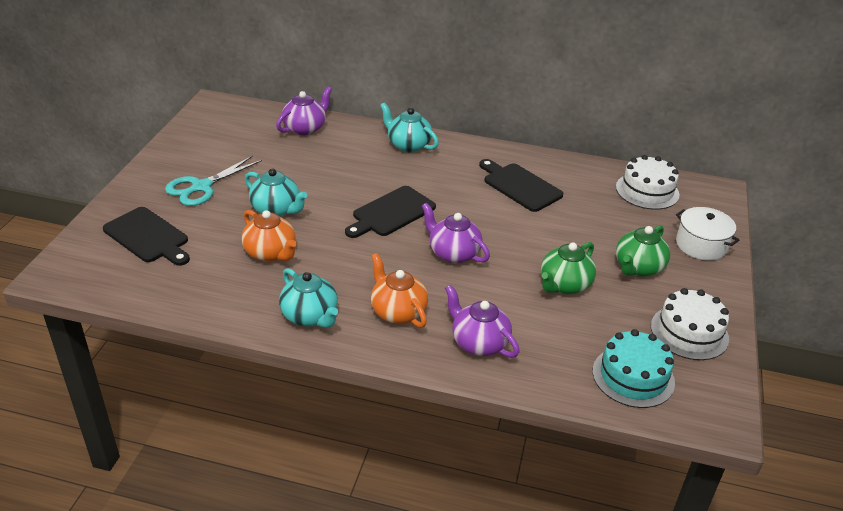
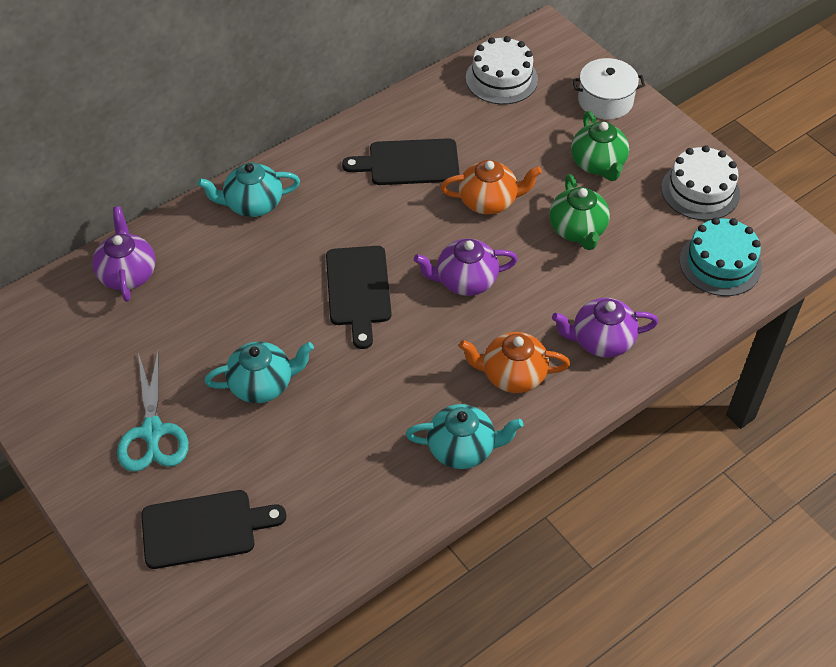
camera: 50 degrees left, 15 degrees up
orange teapot [242,210,297,262] -> orange teapot moved to [440,160,542,215]

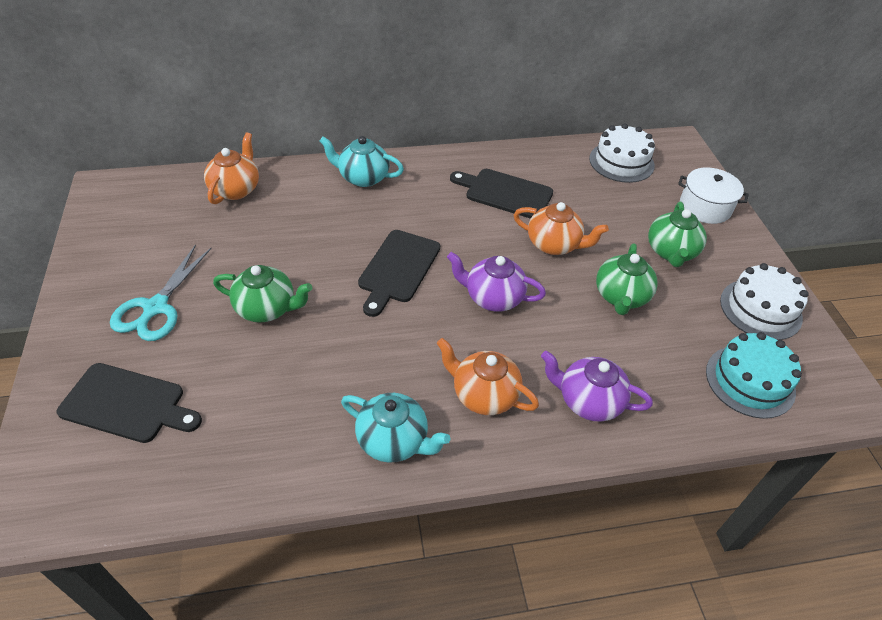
camera: 25 degrees right, 5 degrees down
purple teapot [92,206,155,302] -> orange teapot [204,132,259,204]
turquoise teapot [204,341,314,403] -> green teapot [213,265,312,323]

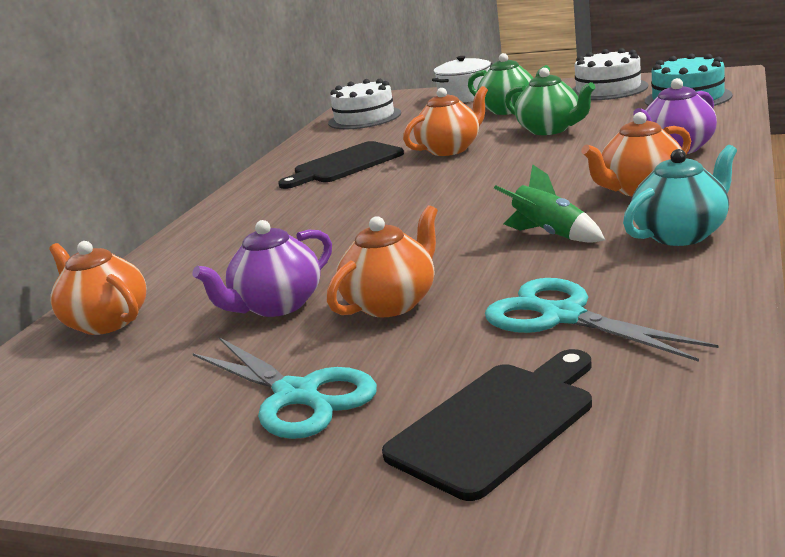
camera: 55 degrees left, 25 degrees down
green teapot [213,265,312,323] -> orange teapot [327,205,438,317]
turquoise teapot [319,136,404,187] -> none
black cutting board [358,230,440,317] -> none
purple teapot [447,252,546,312] -> purple teapot moved to [192,220,332,317]
none -> turquoise scissors [485,278,719,362]
none -> green rocket [494,164,605,243]

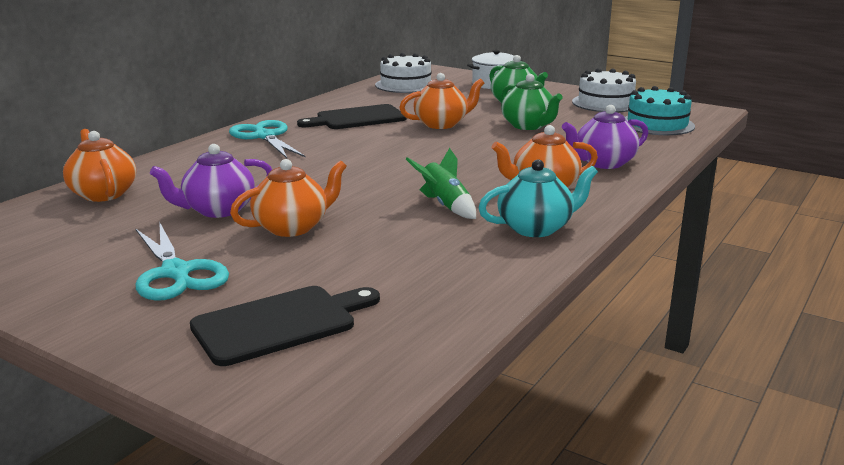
camera: 10 degrees right, 0 degrees up
turquoise scissors [485,278,719,362] -> turquoise scissors moved to [229,120,306,158]

